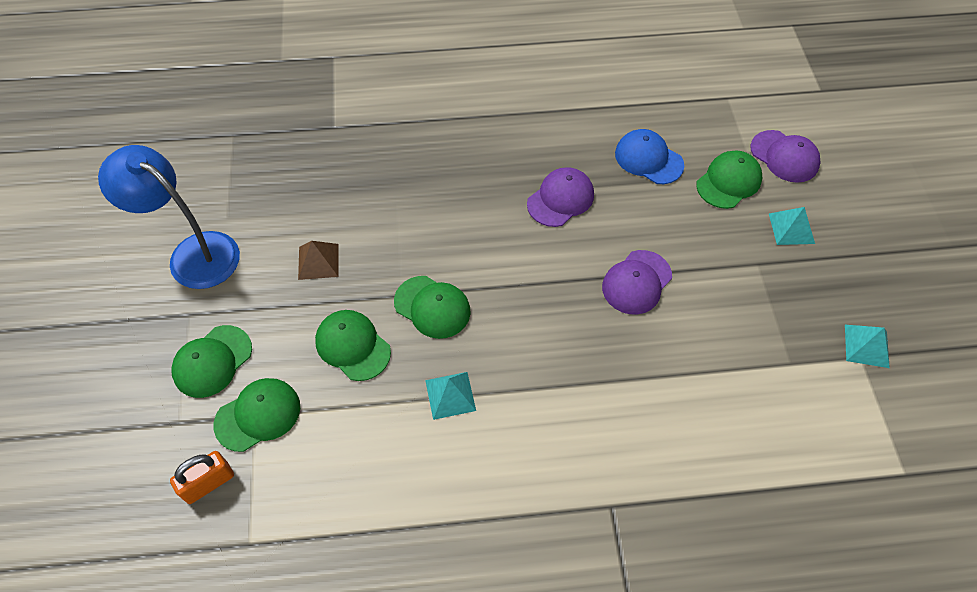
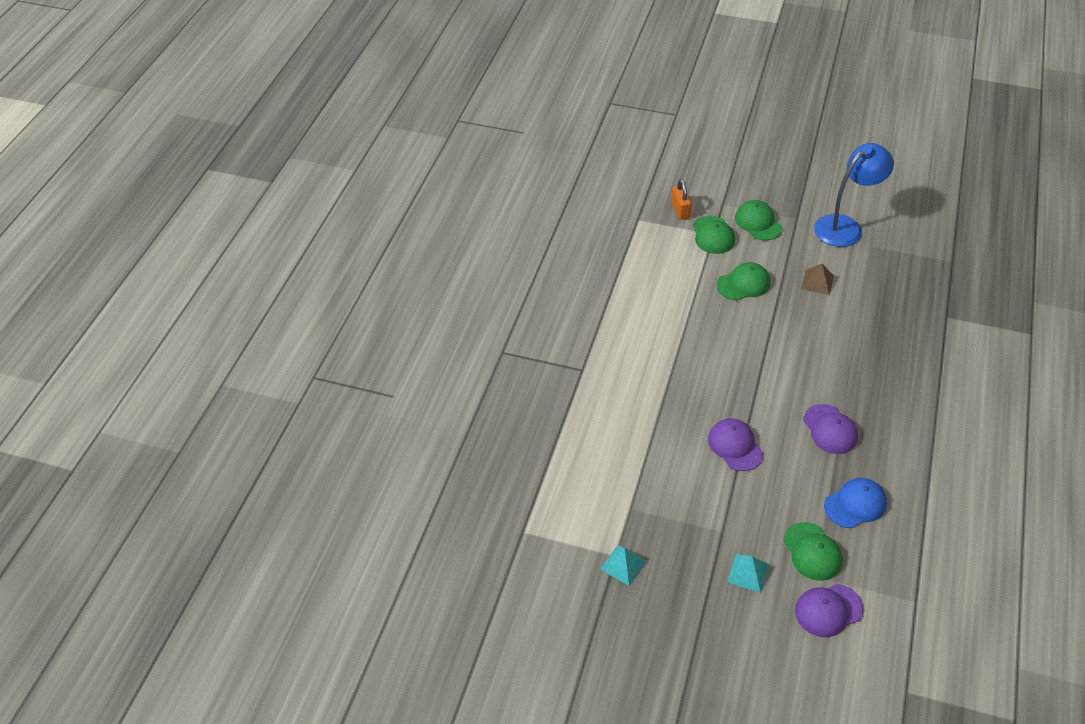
camera: 115 degrees right, 10 degrees down
green cap [394,276,471,339] -> none
turquoise pyramid [425,372,476,420] -> none

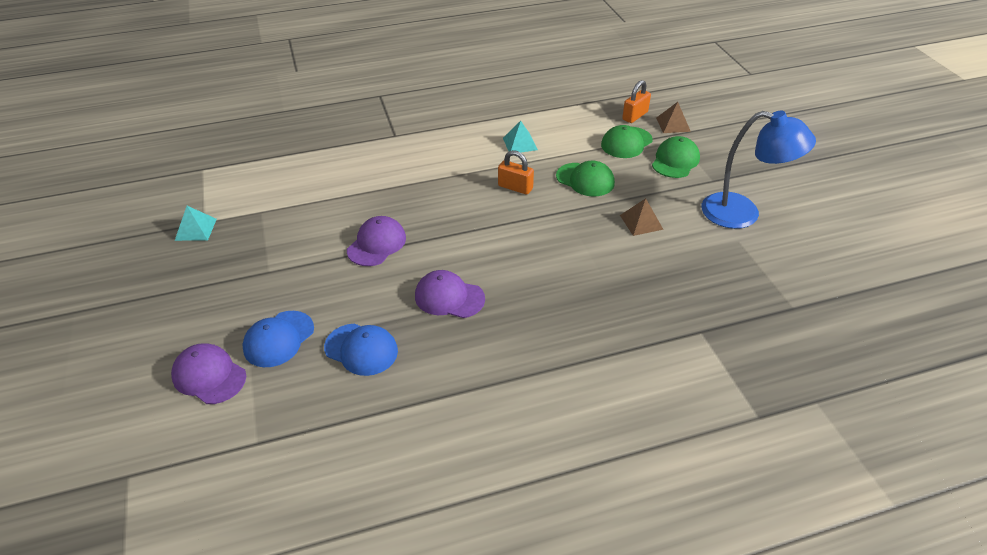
camera: 55 degrees right, 5 degrees down
turquoise pyramid [727,554,769,593] -> turquoise pyramid moved to [503,121,538,152]
green cap [784,522,843,581] -> blue cap [242,311,314,367]
purple cap [803,404,858,454] -> purple cap turned 75 degrees clockwise [415,270,485,318]
none -> orange padlock [498,150,534,195]
none -> brown pyramid [656,102,691,133]

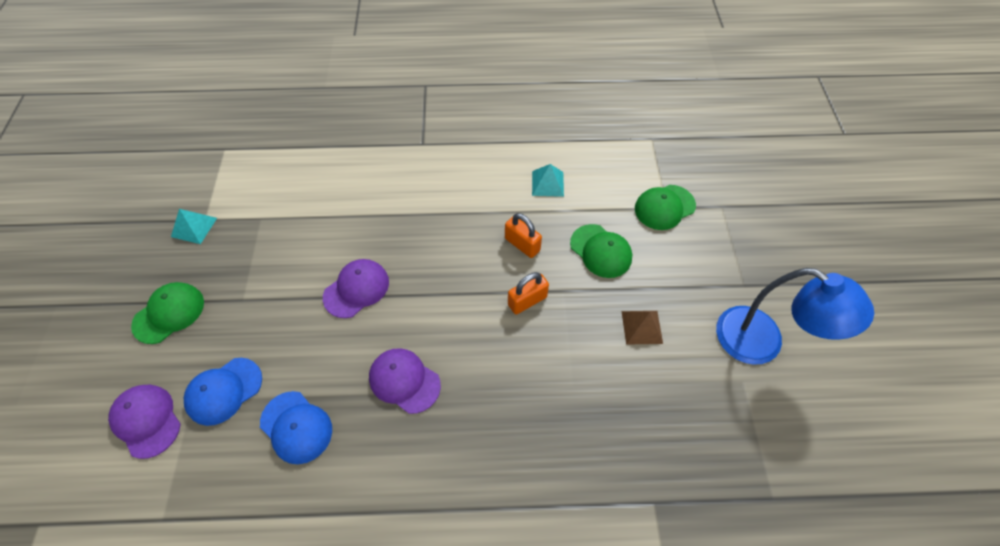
camera: 15 degrees right, 15 degrees up
orange padlock [622,80,651,123] -> orange padlock moved to [508,272,549,314]
green cap [652,136,700,178] -> green cap moved to [131,282,204,344]
brown pyramid [656,102,691,133] -> none

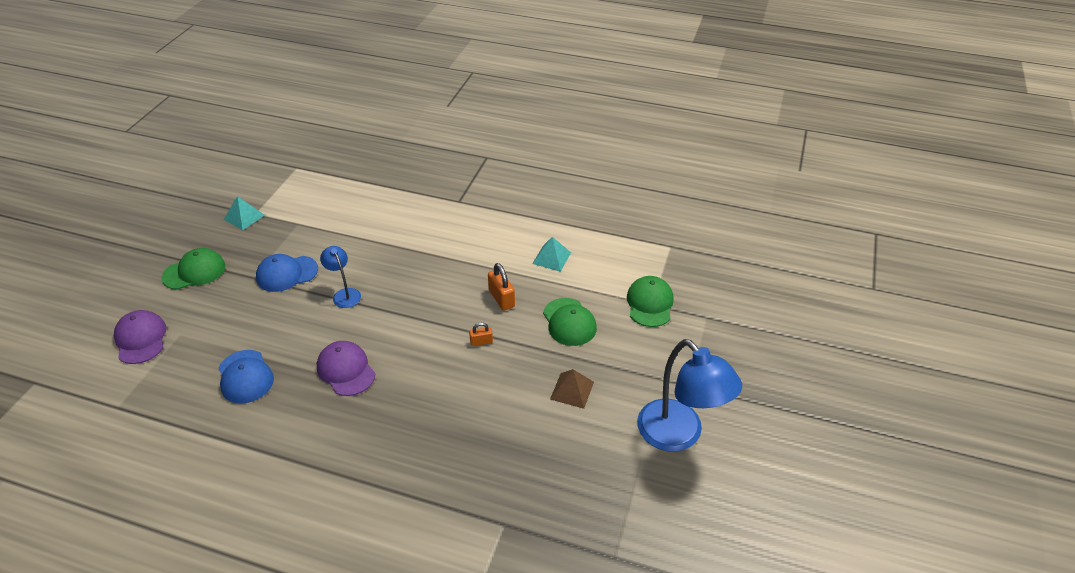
camera: 20 degrees right, 15 degrees down
blue cap [184,358,262,426] -> blue cap moved to [256,254,318,292]
purple cap [323,259,389,318] -> blue lamp [320,246,361,308]
orange padlock [508,272,549,314] -> orange padlock [469,322,493,346], size x0.59
green cap [635,185,696,230] -> green cap turned 105 degrees clockwise [627,276,674,327]

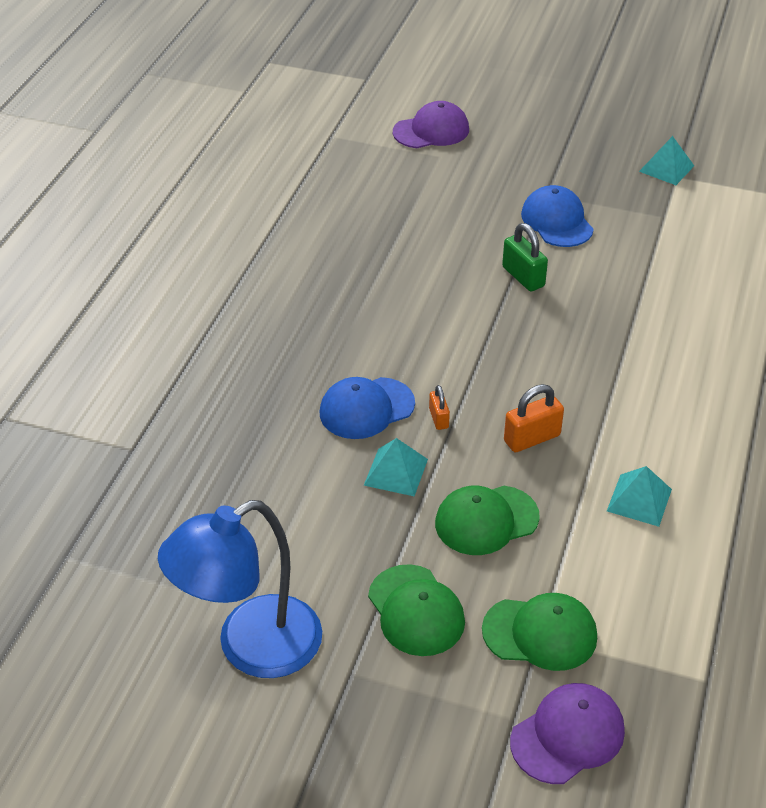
camera: 90 degrees right, 0 degrees up
green cap [162,248,225,290] -> green cap moved to [368,564,465,656]
blue cap [218,350,274,404] -> blue cap moved to [319,377,415,439]
purple cap [316,341,375,396] -> purple cap moved to [510,683,625,784]
blue lamp [320,246,361,308] -> green padlock [502,223,548,291]
brown pyramid [550,369,594,409] -> none
none -> turquoise pyramid [364,438,428,496]

